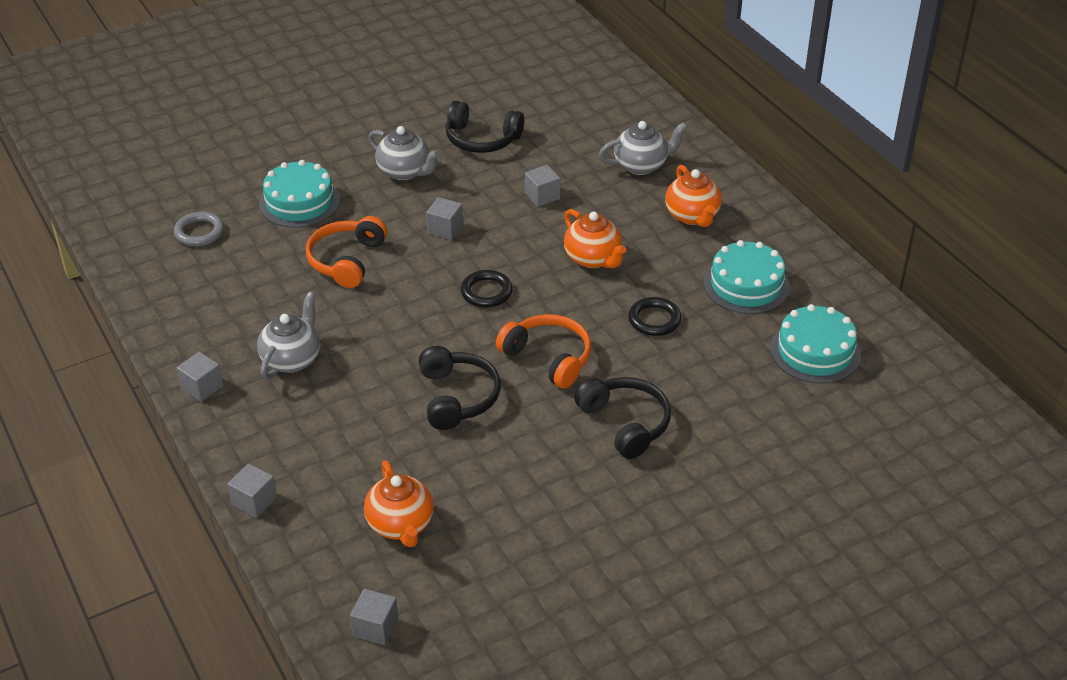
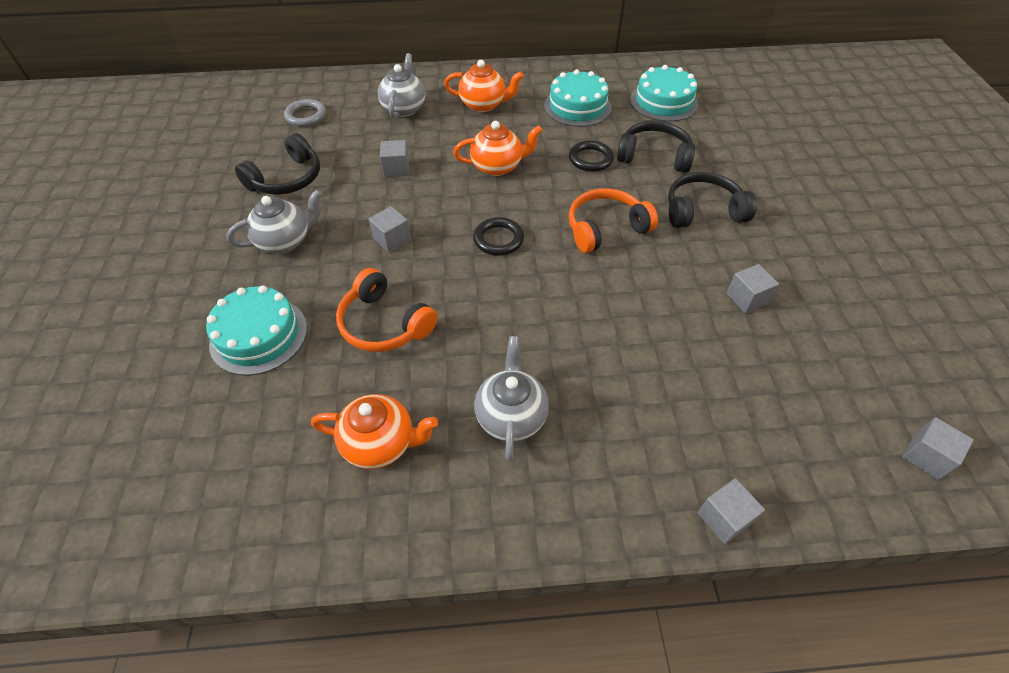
camera: 65 degrees left, 10 degrees up
grey ring [174,212,224,247] -> grey ring moved to [284,99,326,127]
grey cube [176,352,223,402] -> grey cube moved to [726,264,779,313]
grey teapot [257,292,320,379] -> grey teapot turned 45 degrees clockwise [474,336,549,461]
orange teapot [364,460,434,547] -> orange teapot moved to [311,394,438,469]
black headphones [419,346,501,430] -> black headphones moved to [617,121,695,173]

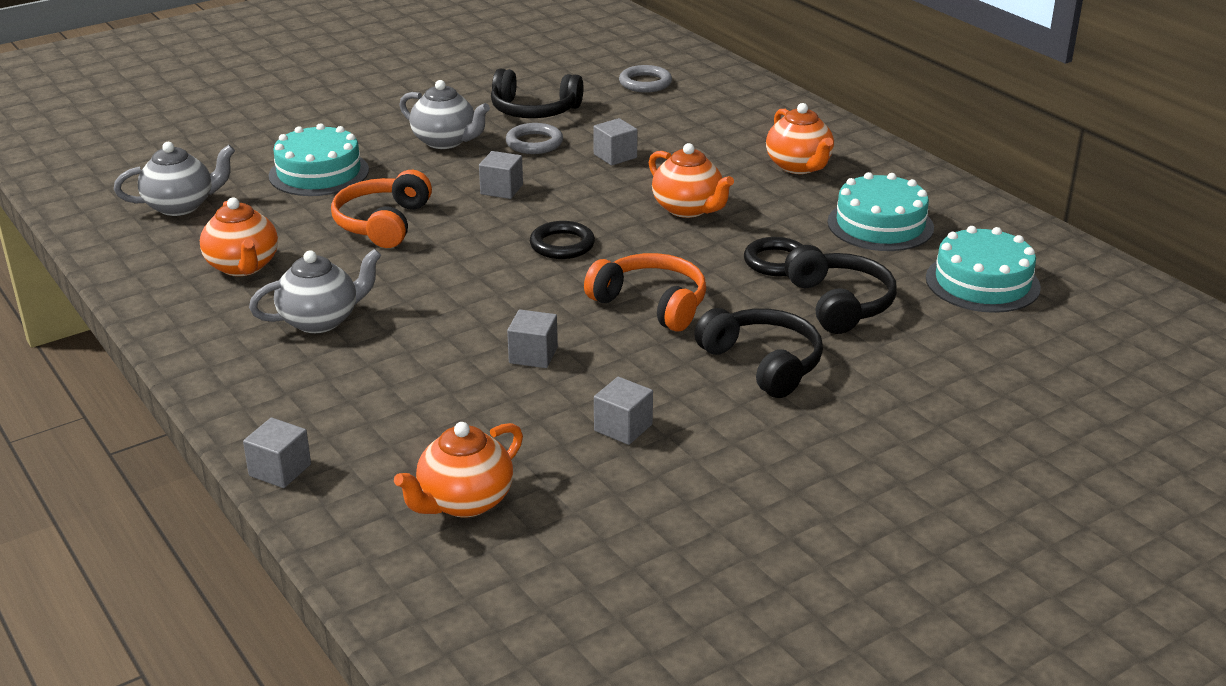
camera: 60 degrees right, 20 degrees down
grey teapot [378,53,425,119] -> grey teapot moved to [114,142,235,216]
grey cube [902,417,974,480] -> grey cube moved to [507,310,558,368]
none -> orange teapot [394,422,523,517]
none -> grey ring [506,123,563,154]

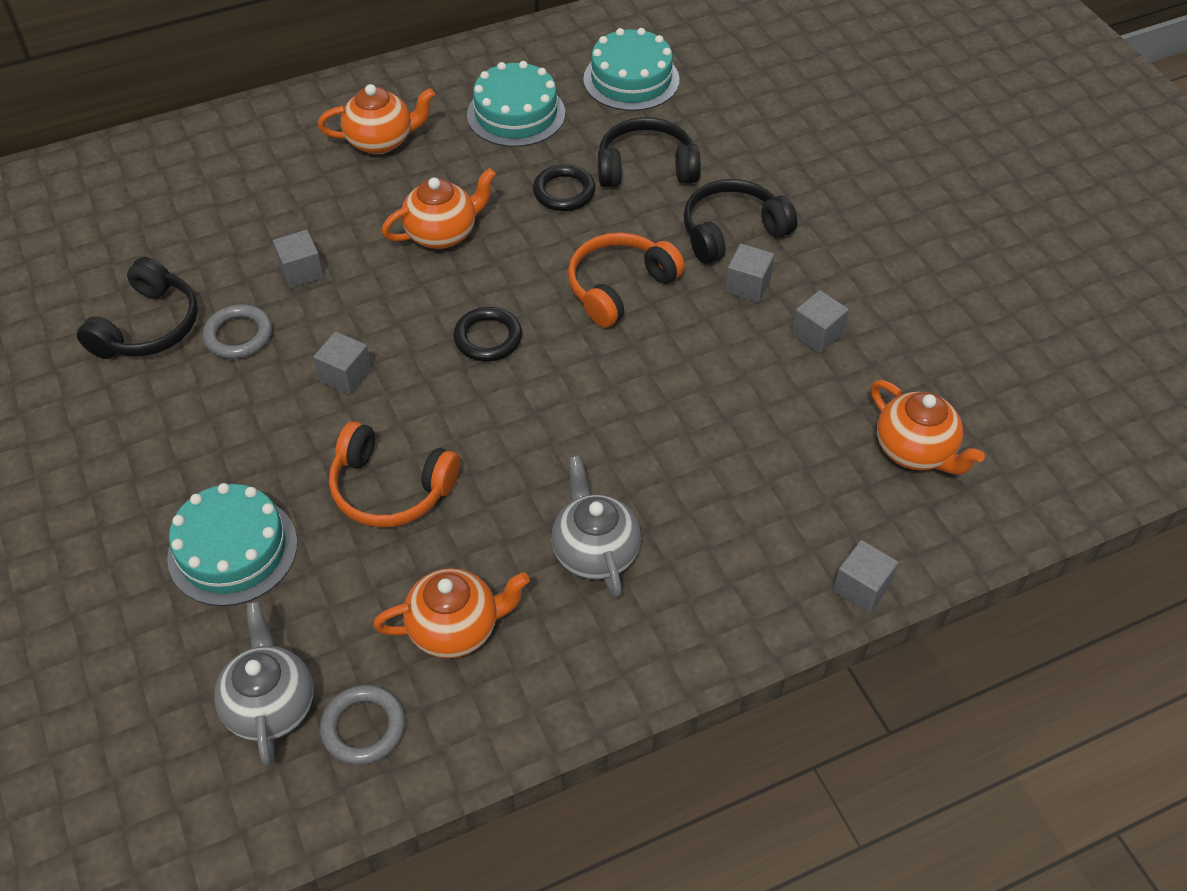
camera: 80 degrees left, 20 degrees up
grey teapot [399,80,490,149] -> none
grey cube [507,310,558,368] -> grey cube moved to [725,244,774,302]
grey ring [619,65,672,93] -> grey ring moved to [320,685,405,765]

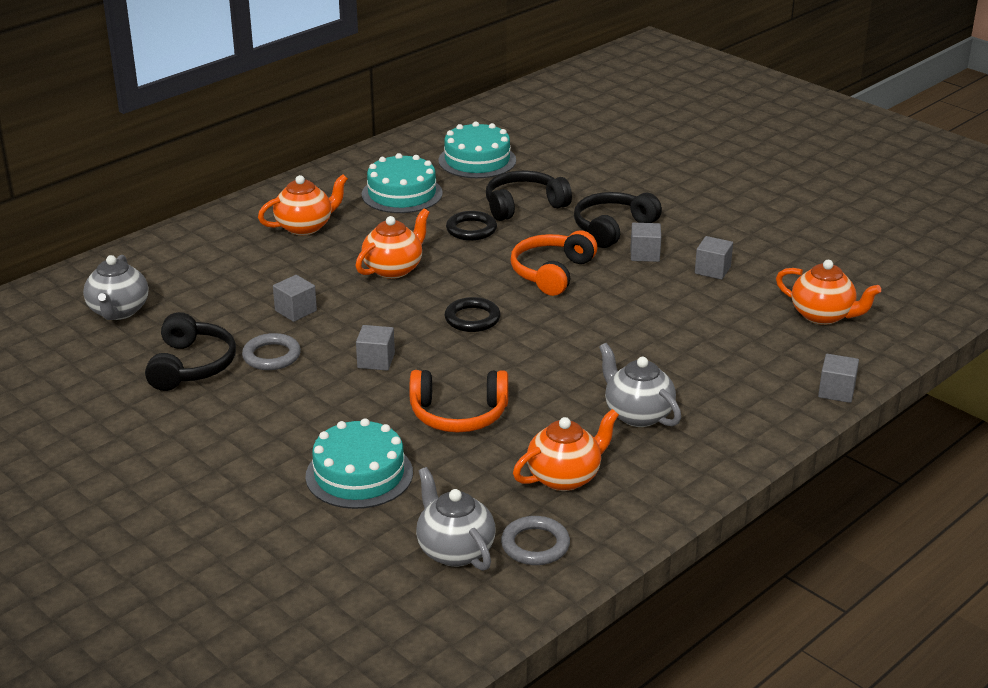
camera: 20 degrees left, 20 degrees down
none -> grey teapot [83,255,148,320]

